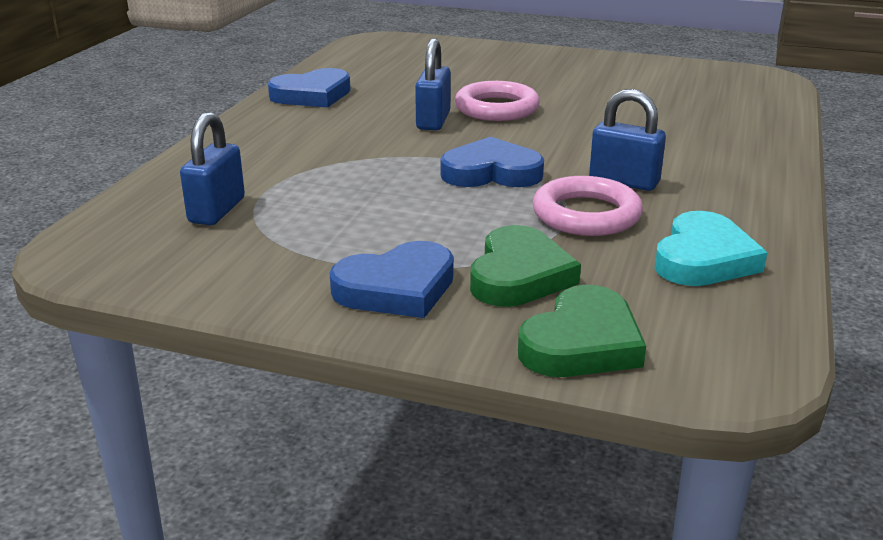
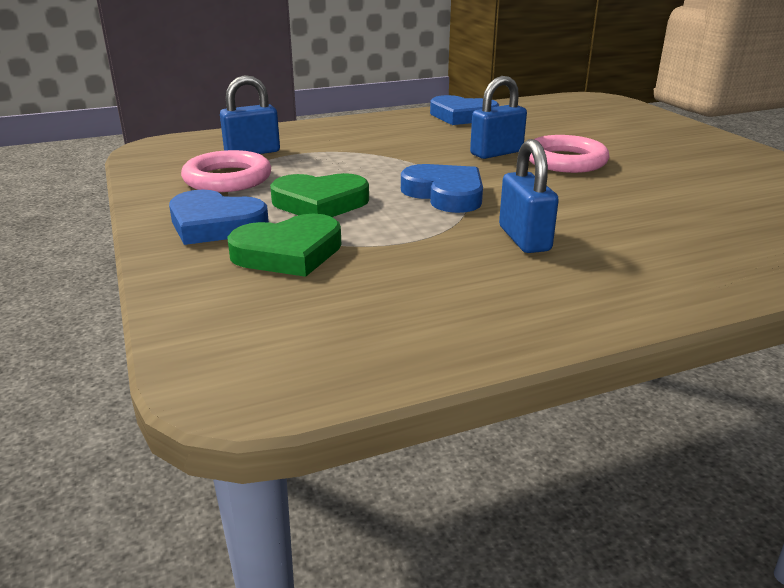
camera: 50 degrees right, 0 degrees up
green heart [518,285,646,377] -> green heart moved to [270,173,369,217]
pink ring [533,176,643,236] -> pink ring moved to [181,150,271,192]
turquoise heart [654,211,767,286] -> none

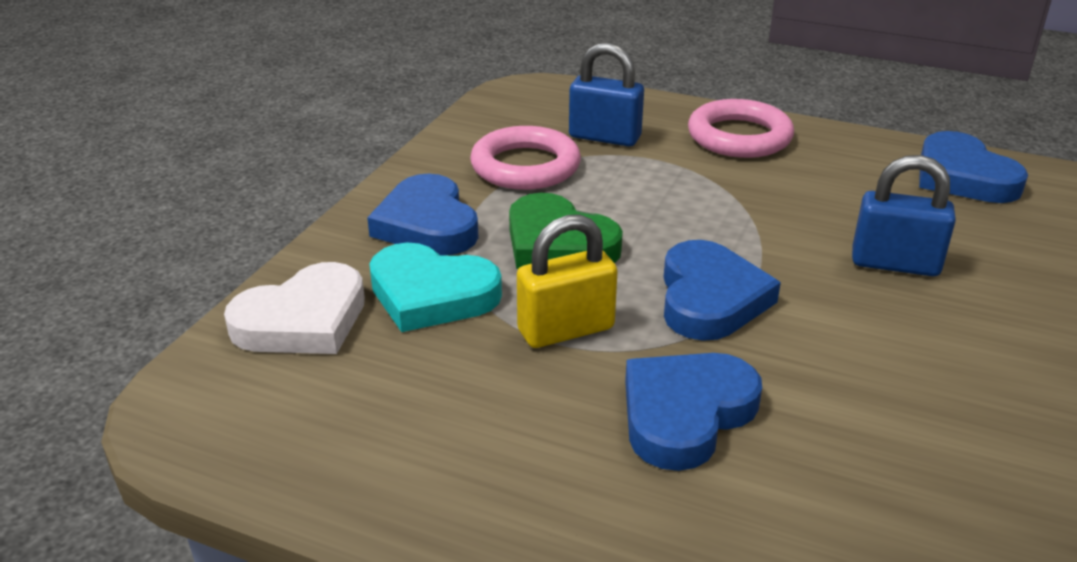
camera: 45 degrees right, 5 degrees up
green heart [228,214,342,277] -> turquoise heart [369,243,502,332]
blue padlock [499,139,559,253] -> blue heart [625,353,762,471]
pink ring [529,135,609,173] -> pink ring moved to [688,99,794,158]
none -> white heart [224,262,365,354]
none -> yellow padlock [517,214,618,348]

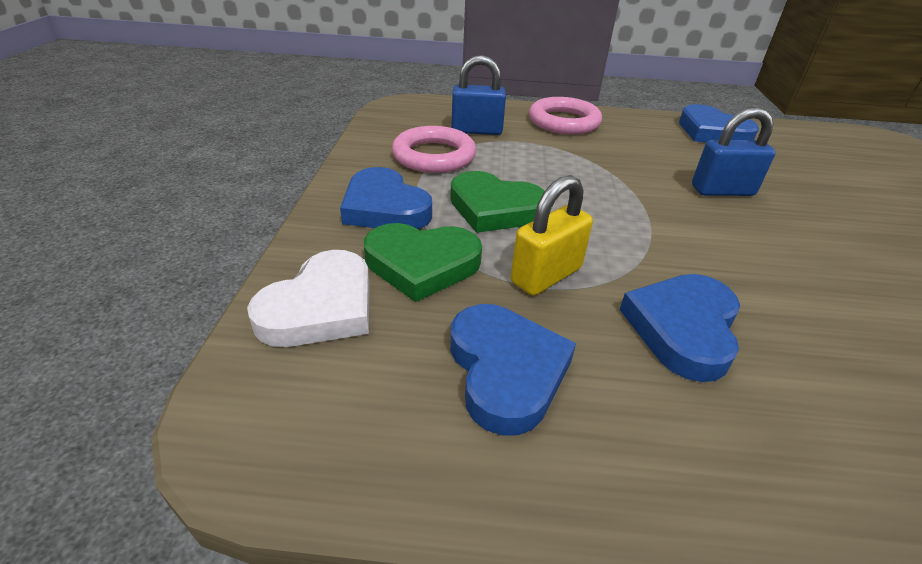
camera: 20 degrees left, 5 degrees up
turquoise heart [369,243,502,332] -> green heart [364,223,482,302]
blue heart [664,240,781,341] -> blue heart moved to [450,304,576,435]

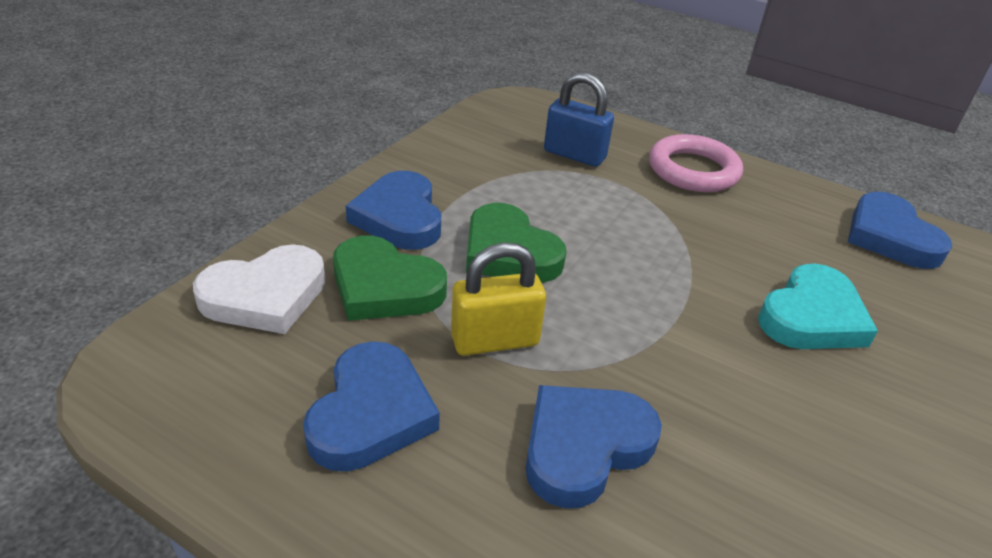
camera: 25 degrees right, 0 degrees up
pink ring [392,126,476,173] -> none
blue padlock [692,107,776,196] -> turquoise heart [758,263,878,349]

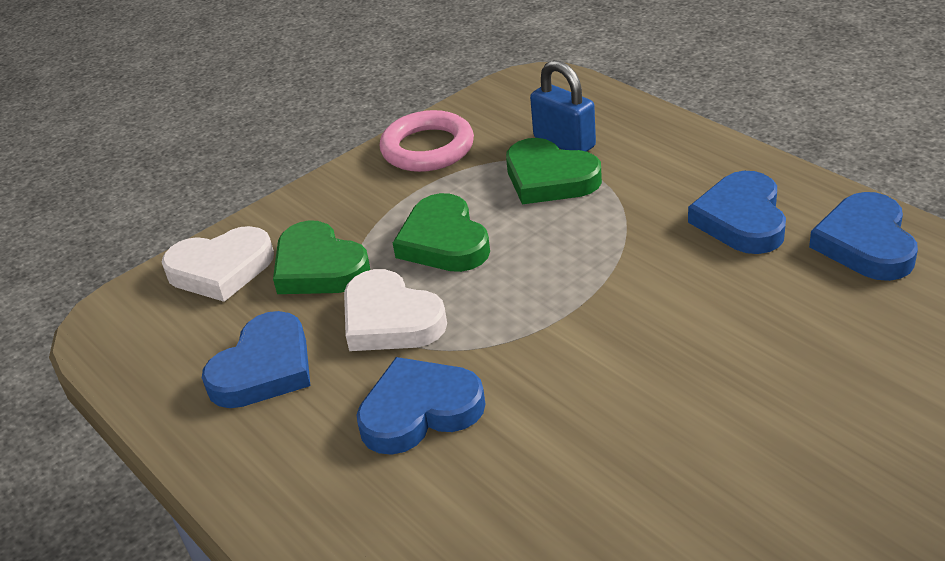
camera: 25 degrees right, 0 degrees up
blue heart [346,171,441,250] -> blue heart moved to [688,171,786,254]
yellow padlock [451,242,546,356] -> white heart [344,269,447,351]
pink ring [649,134,743,192] -> pink ring moved to [380,110,474,172]
turquoise heart [758,263,878,349] -> none
none -> green heart [506,138,602,204]

